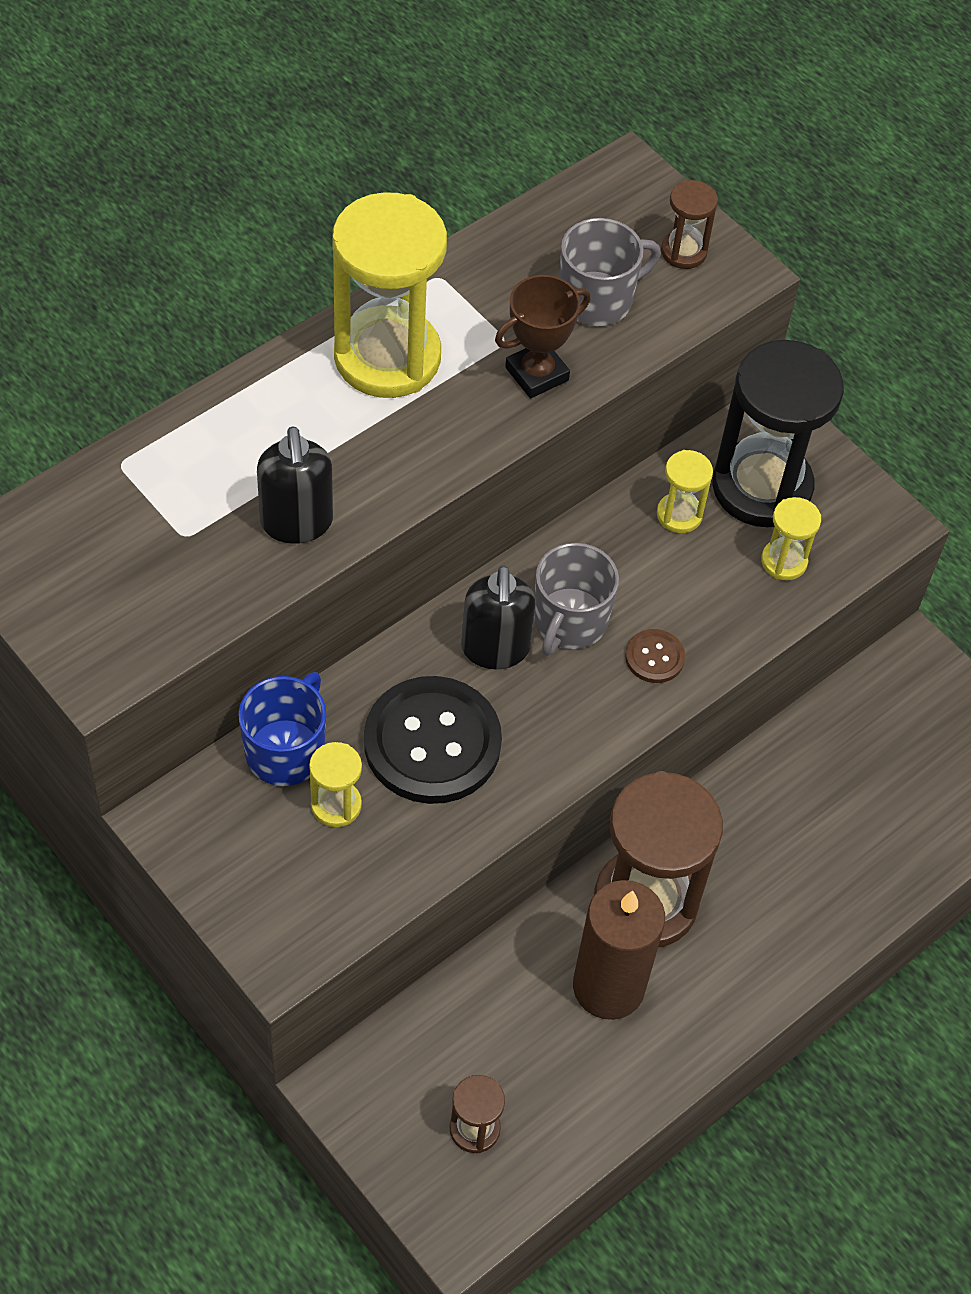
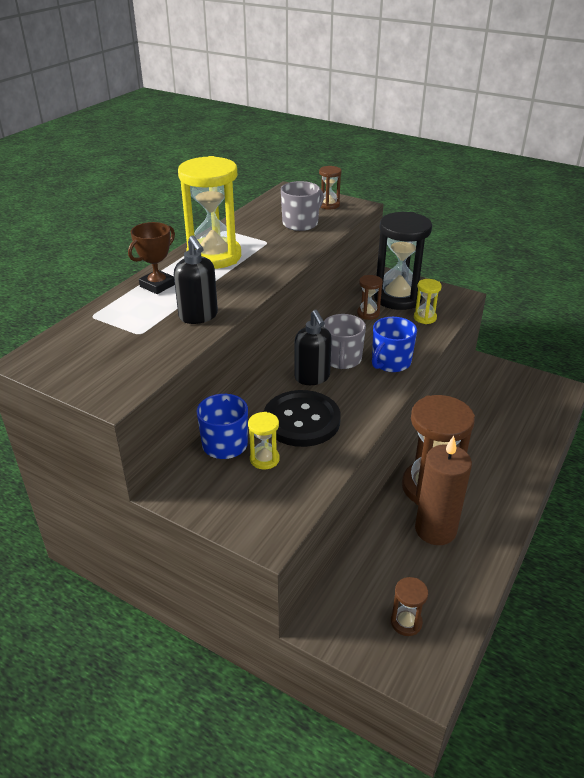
camera: 15 degrees left, 20 degrees down
brown trophy [495,275,590,398] -> brown trophy moved to [128,222,175,294]
brown button [625,629,685,683] -> blue mug [372,317,417,372]
yellow hourglass [657,450,713,533] -> brown hourglass [357,275,383,320]

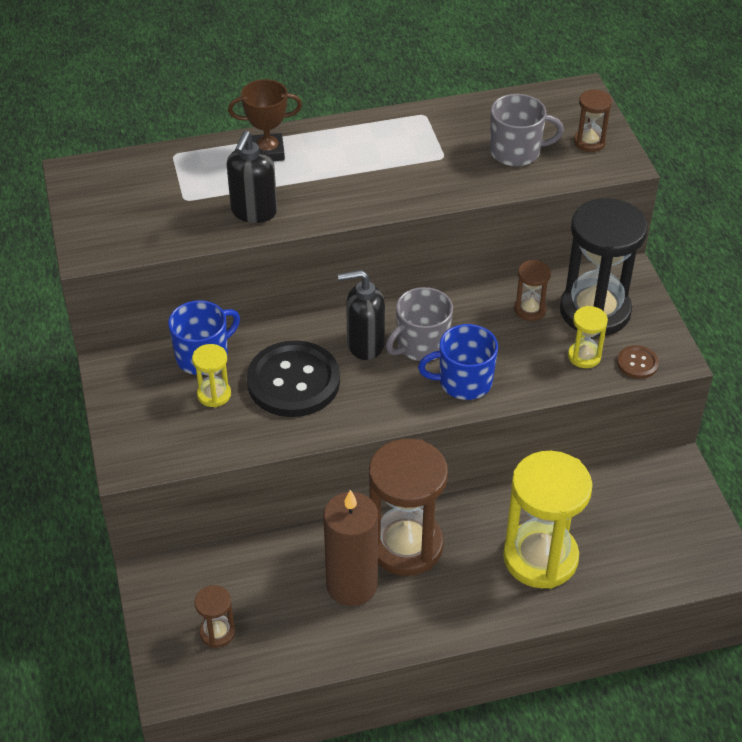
camera: 45 degrees right, 10 degrees up
yellow hourglass [178,156,241,269] -> yellow hourglass moved to [503,451,592,589]
black soap dispenser [294,310,332,385] -> black soap dispenser turned 60 degrees clockwise [338,270,385,360]
none -> brown button [617,345,659,379]

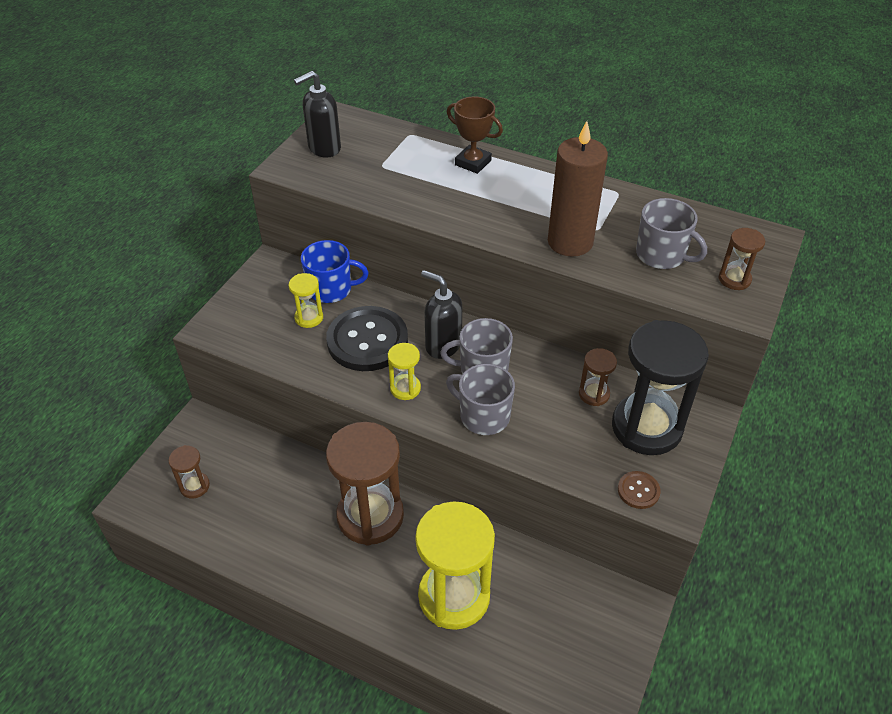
camera: 40 degrees right, 0 degrees up
black soap dispenser [227,131,277,223] -> black soap dispenser moved to [294,71,341,158]
brown candle [324,490,378,606] -> brown candle moved to [548,121,608,257]
blue mug [418,324,498,400] -> grey mug [446,364,515,435]
yellow hourglass [568,306,608,368] -> yellow hourglass moved to [388,343,421,400]

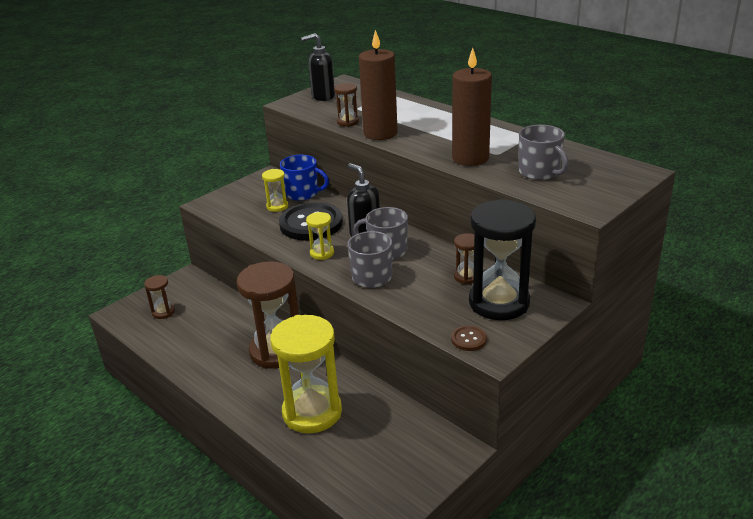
camera: 20 degrees right, 15 degrees down
brown trophy [447,97,503,174] -> none
brown hourglass [718,228,765,290] -> brown hourglass moved to [334,83,359,127]
none -> brown candle [359,30,398,140]

